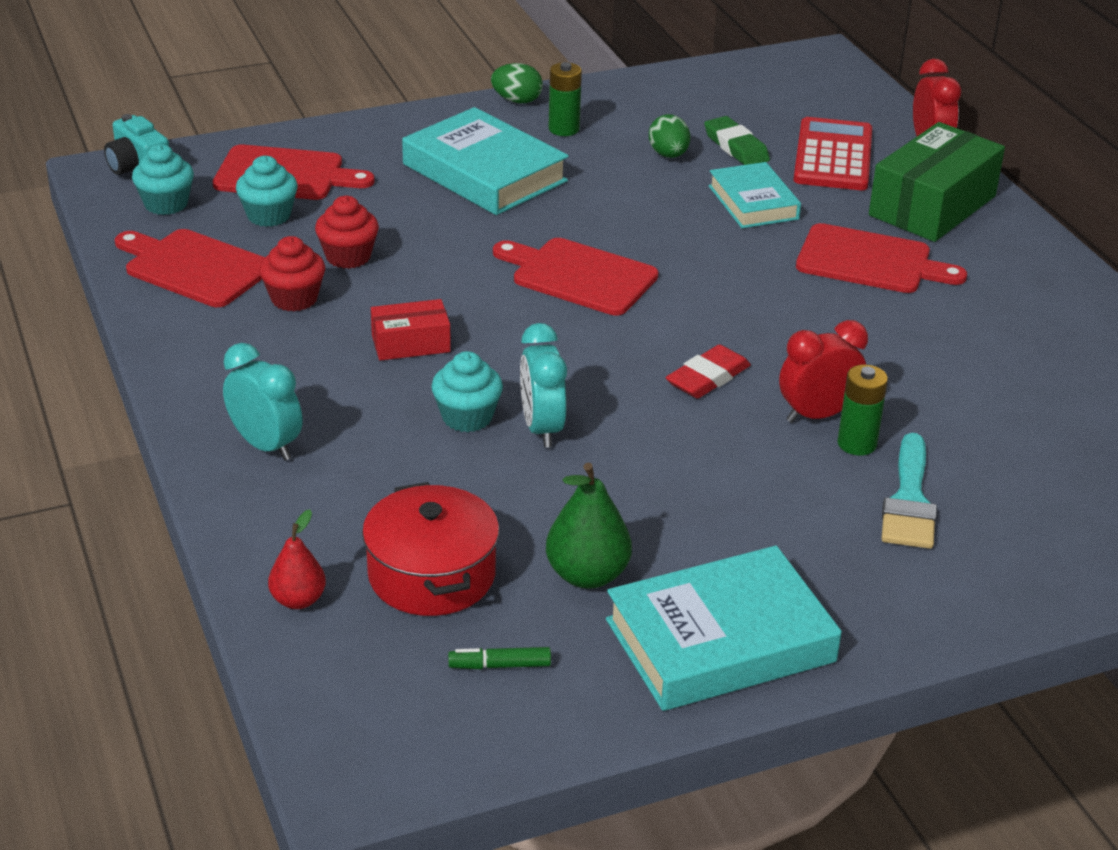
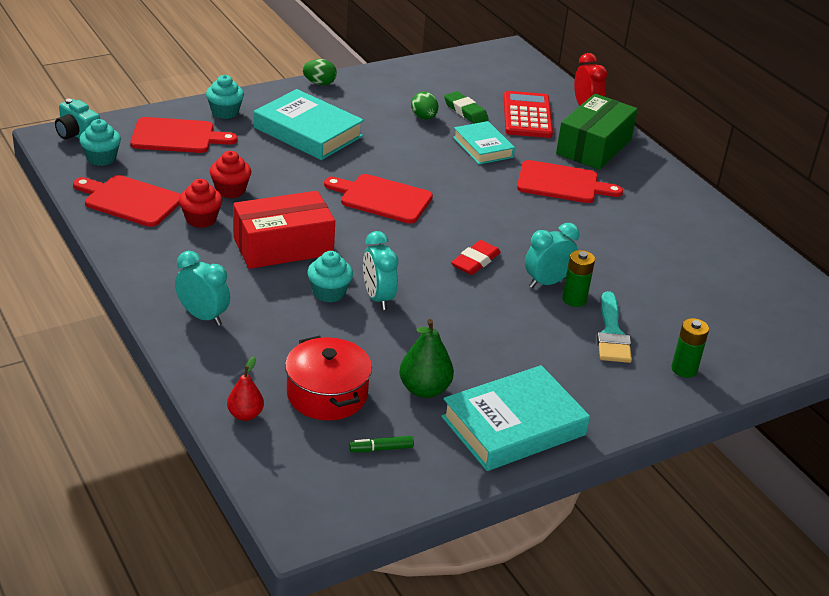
camera: 10 degrees left, 0 degrees up
turquoise cupcake [236,156,298,227] -> turquoise cupcake moved to [206,75,244,119]
red box [371,299,451,360] -> red box [233,191,335,269], size x1.89
green battery [548,62,582,136] -> green battery moved to [671,318,709,378]
red clock [779,320,868,423] -> turquoise clock [525,223,579,288]

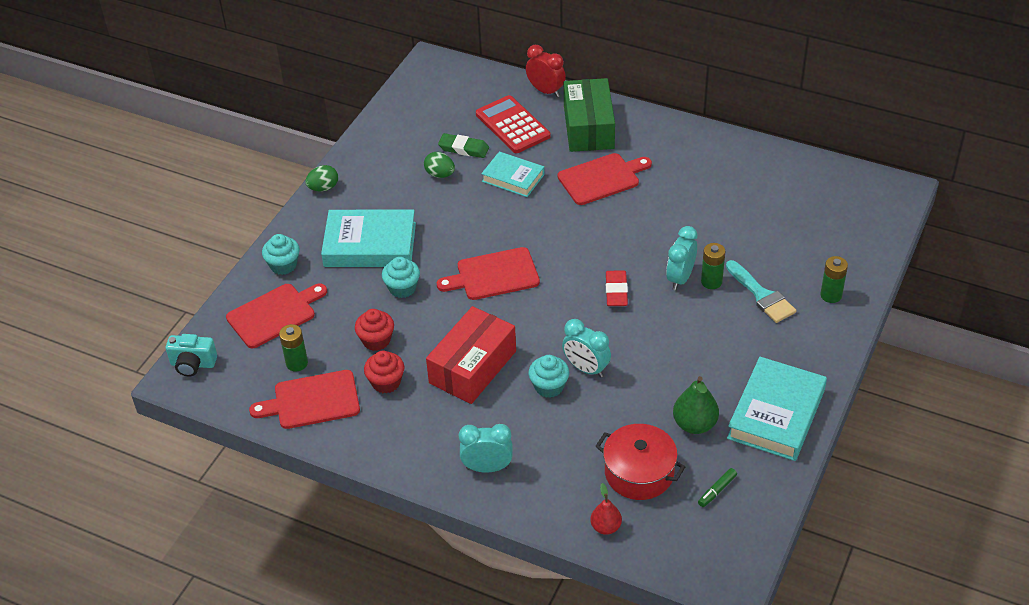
camera: 30 degrees left, 10 degrees up
turquoise cupcake [79,119,121,166] -> turquoise cupcake moved to [382,257,420,298]
none -> green battery [279,324,308,372]

